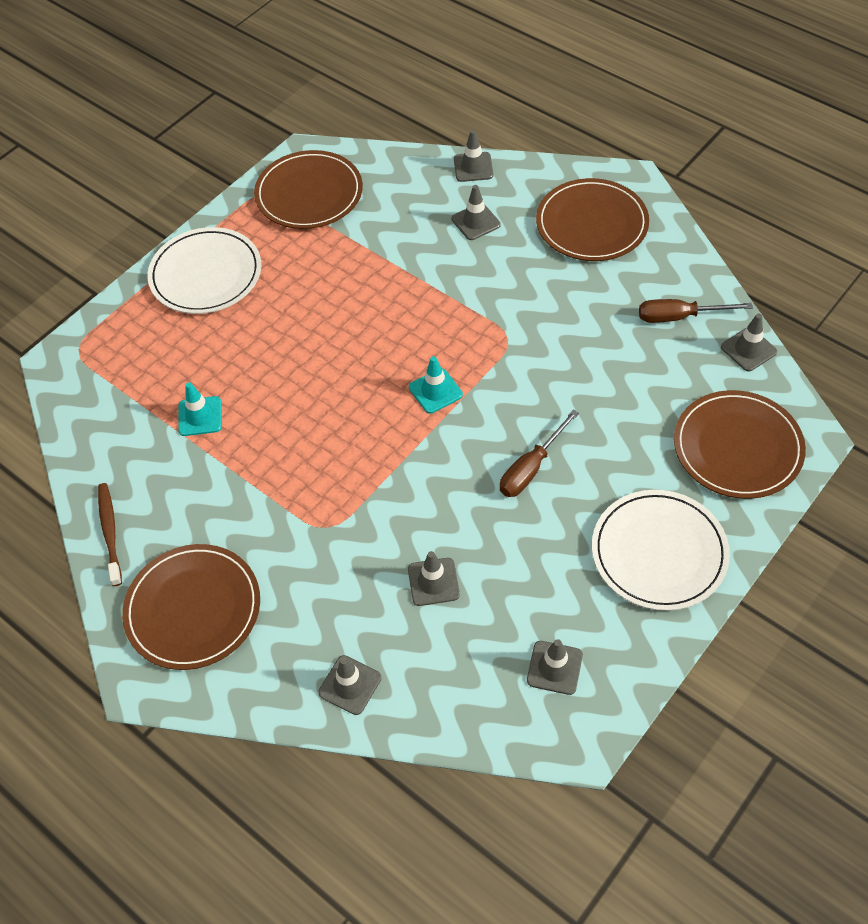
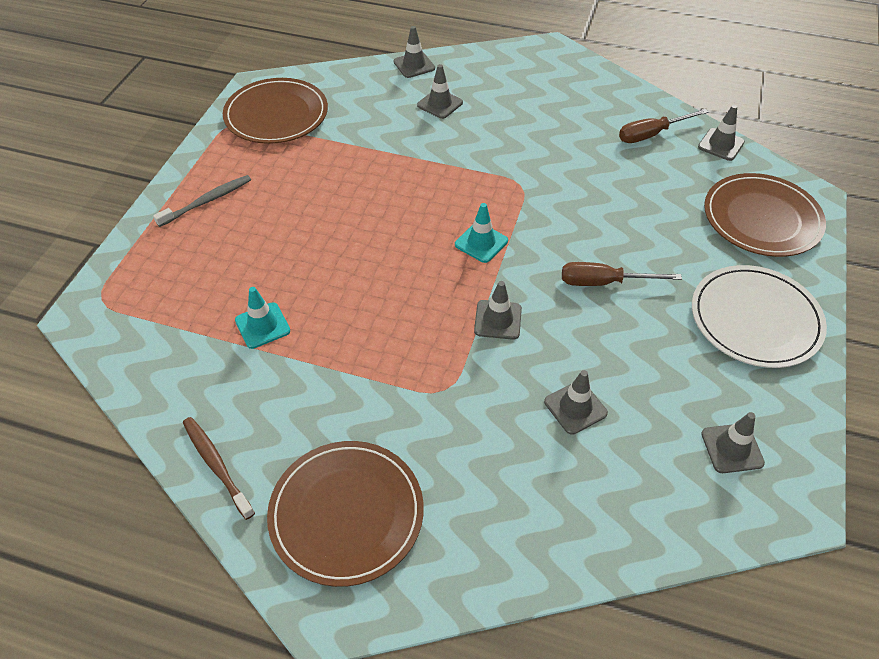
camera: 25 degrees left, 5 degrees down
white plate [148,227,261,314] -> grey toothbrush [153,175,251,227]
grey traffic cone [319,655,381,715] -> grey traffic cone moved to [474,281,522,340]
brown screwdriver [500,410,579,497] -> brown screwdriver turned 75 degrees clockwise [562,262,682,286]
brown plate [536,178,649,261] -> none

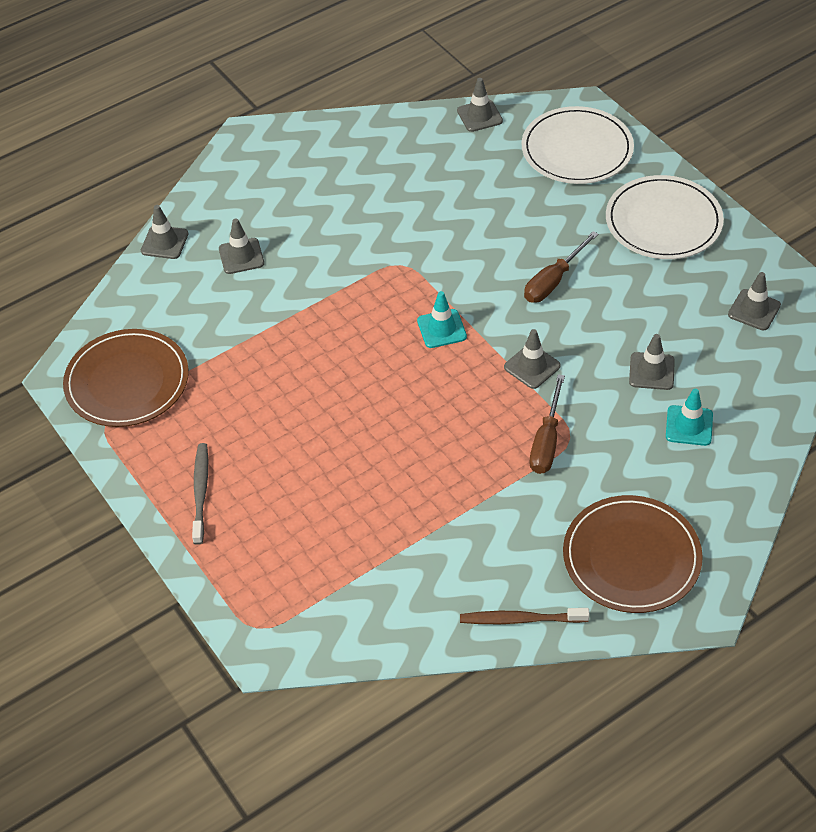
camera: 50 degrees left, 0 degrees up
turquoise traffic cone [235,287,290,349] -> turquoise traffic cone moved to [666,389,713,446]
brown screwdriver [619,109,708,143] -> brown screwdriver moved to [530,374,565,474]
brown plate [704,173,826,257] -> white plate [522,106,634,184]

